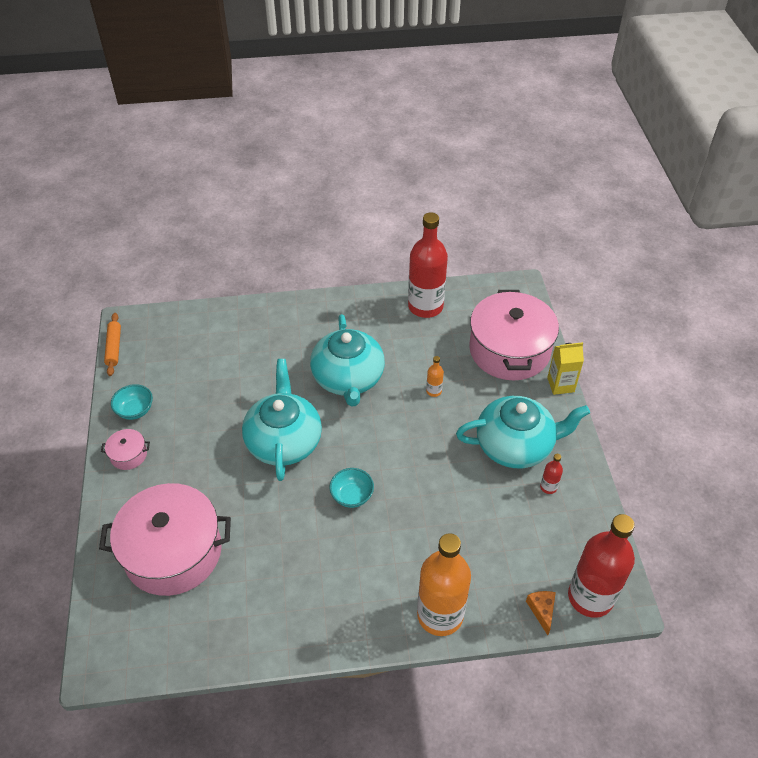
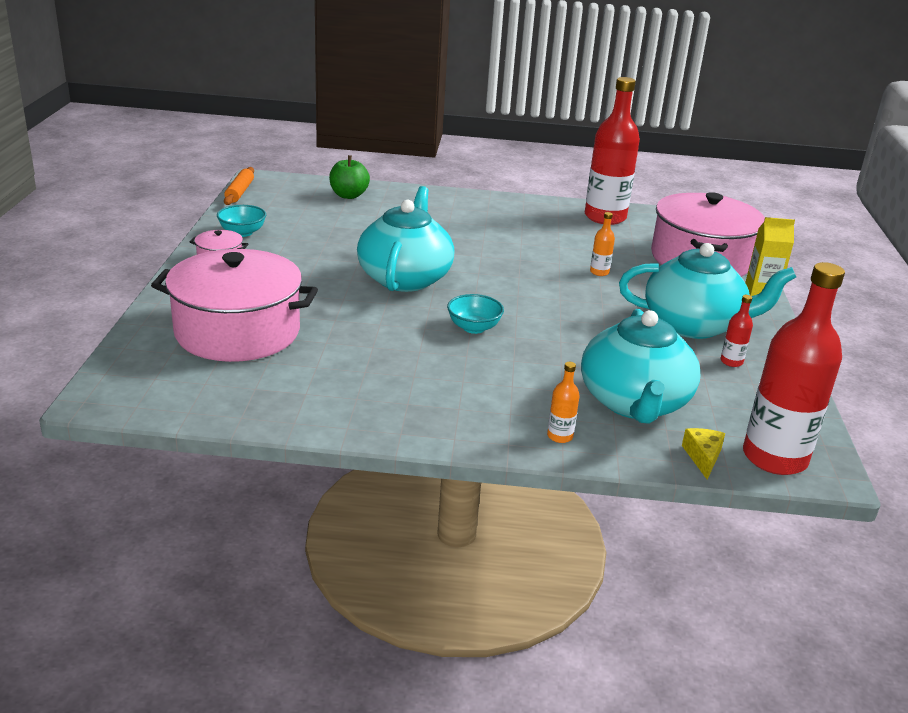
camera: 10 degrees right, 20 degrees down
turquoise teapot [310,314,385,407] -> turquoise teapot moved to [581,309,700,424]
orange bottle [417,533,471,636] -> orange bottle [547,362,580,443], size x0.41
orange cheese [526,591,556,635] -> yellow cheese [682,428,725,480]
none -> green apple [329,155,370,199]

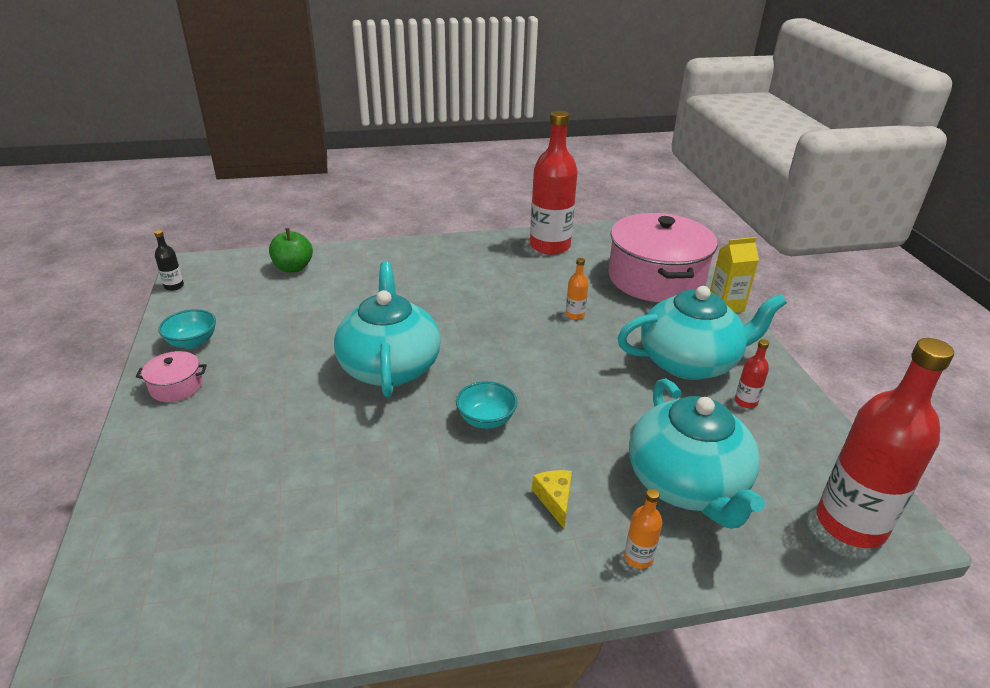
camera: 15 degrees left, 5 degrees up
pink pot [151,249,318,362] -> none
orange rolling pin [224,167,254,205] -> black bottle [154,230,184,291]
yellow cheese [682,428,725,480] -> yellow cheese moved to [532,470,572,528]

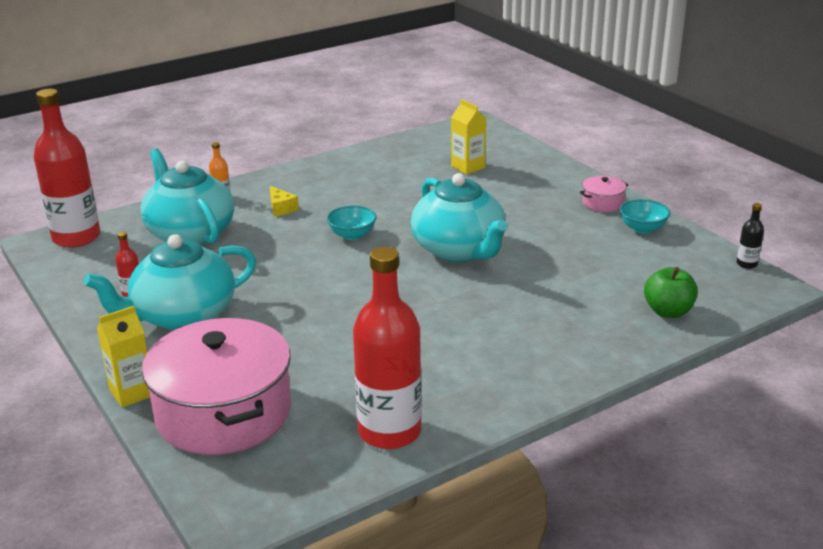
camera: 160 degrees right, 5 degrees down
orange bottle [566,258,589,320] -> none
none -> yellow carton [451,99,487,175]

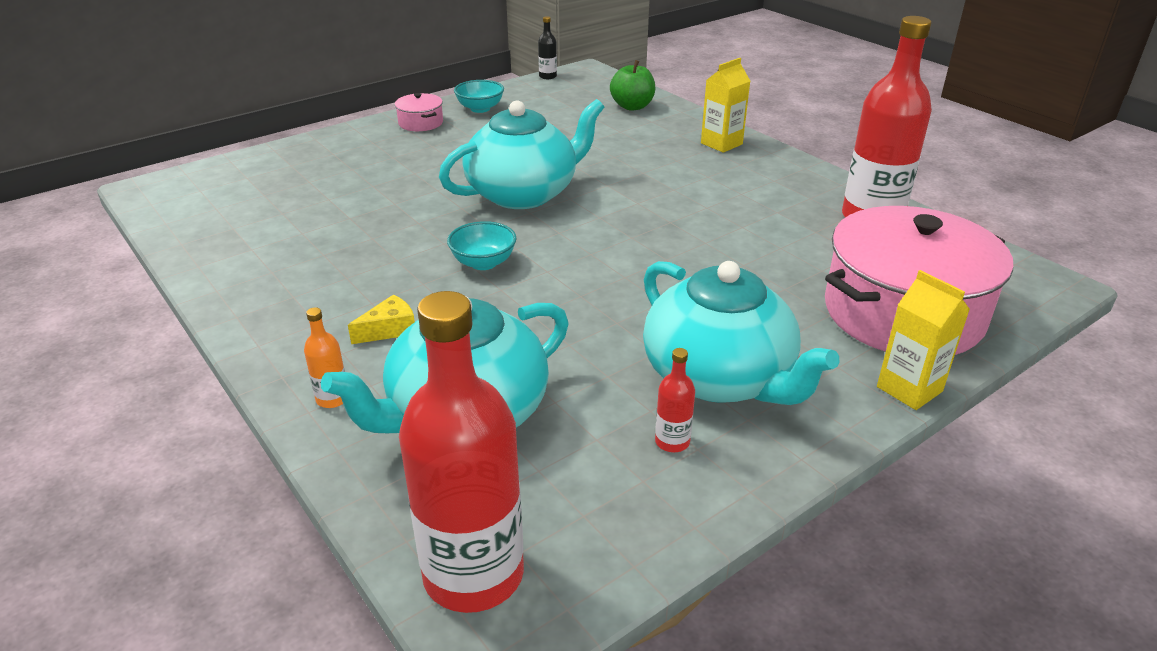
camera: 95 degrees left, 5 degrees up
yellow carton [451,99,487,175] -> yellow carton moved to [701,58,750,153]

